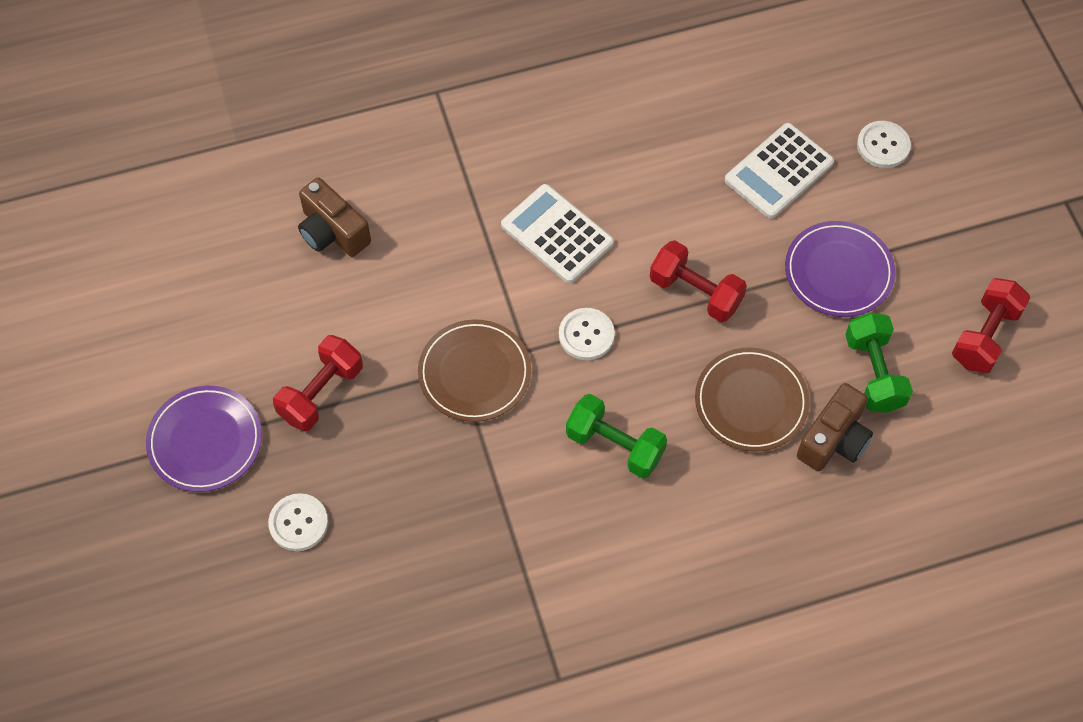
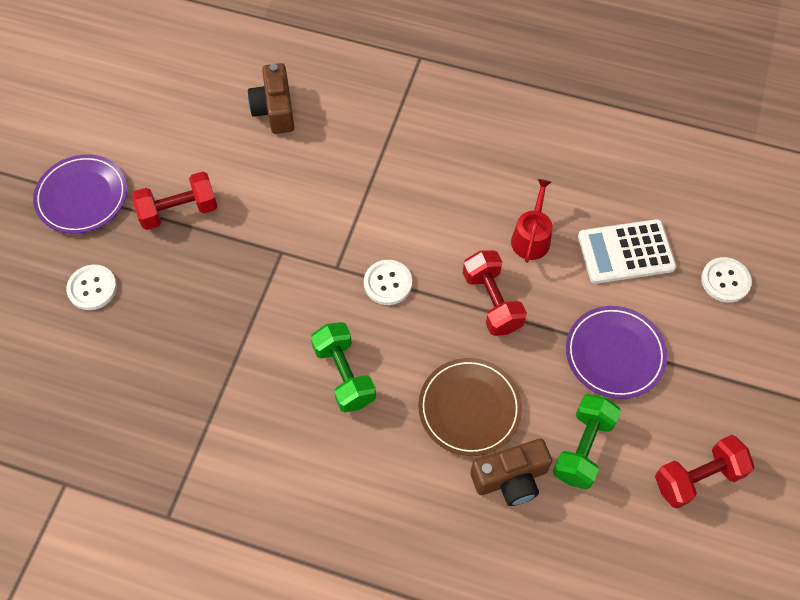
camera: 35 degrees right, 0 degrees up
brown plate [418,319,531,422] -> none
white calculator [501,184,614,284] -> none
none -> red watering can [511,179,553,263]

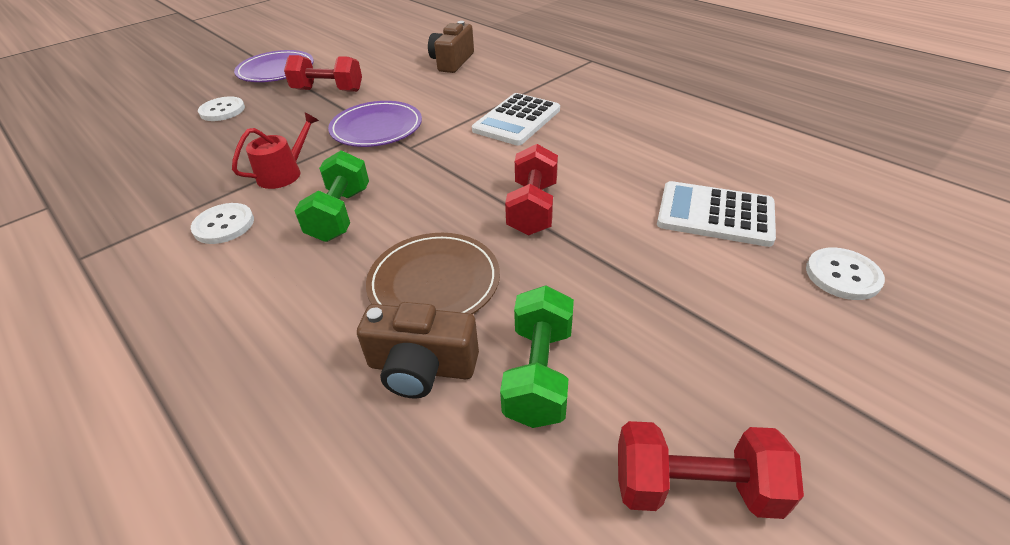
camera: 30 degrees right, 20 degrees down
white button [364,260,412,305] -> white button moved to [191,203,254,244]
red watering can [511,179,553,263] -> red watering can moved to [232,112,319,189]
green dumbbell [553,394,621,489] -> green dumbbell turned 45 degrees counterclockwise [500,285,574,428]
purple plate [566,306,667,399] -> purple plate moved to [328,101,422,147]
none -> white calculator [472,93,560,145]

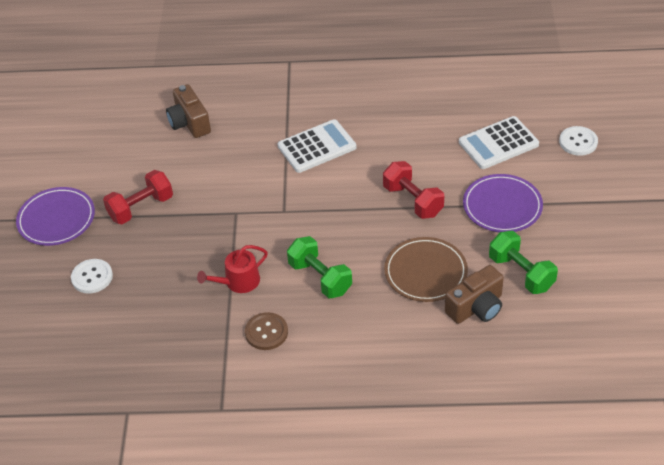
camera: 45 degrees left, 5 degrees up
white button [191,203,254,244] -> brown button [245,312,288,350]
red watering can [232,112,319,189] -> red watering can turned 120 degrees counterclockwise [197,245,268,293]
purple plate [328,101,422,147] -> purple plate moved to [463,174,543,232]
white calculator [472,93,560,145] -> white calculator turned 105 degrees counterclockwise [278,119,356,173]
red dumbbell [618,421,804,519] -> none

